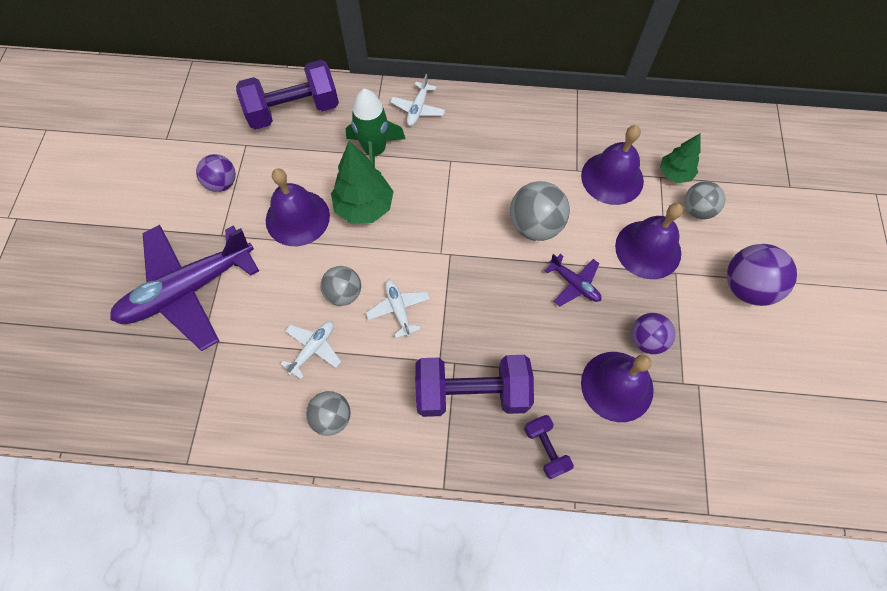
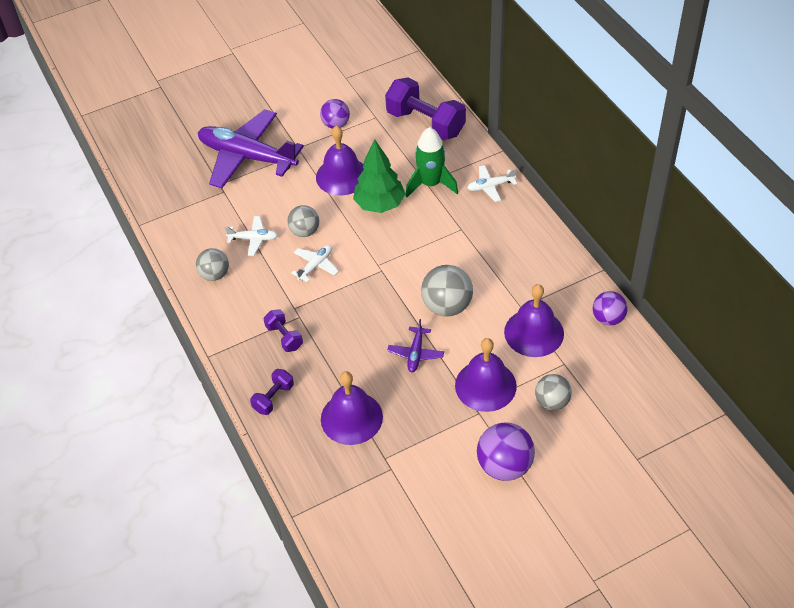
camera: 60 degrees right, 15 degrees down
purple dumbbell [415,355,534,417] -> purple dumbbell [264,309,303,352], size x0.50
purple ball [631,313,675,354] -> purple ball moved to [593,291,628,326]
green tree [660,133,701,183] -> none

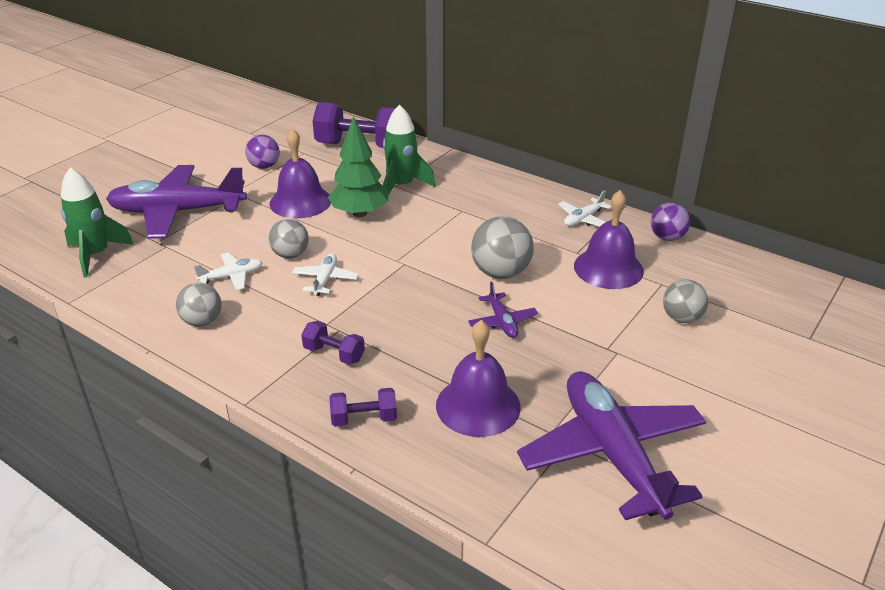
camera: 30 degrees left, 15 degrees down
purple dumbbell [250,369,294,415] -> purple dumbbell turned 75 degrees clockwise [329,388,397,427]
purple bell [455,338,517,412] -> none
white plane [467,165,517,202] -> white plane moved to [558,190,612,226]
purple ball [477,422,535,481] -> none
none -> green rocket [61,168,134,278]
none -> purple plane [517,371,706,520]

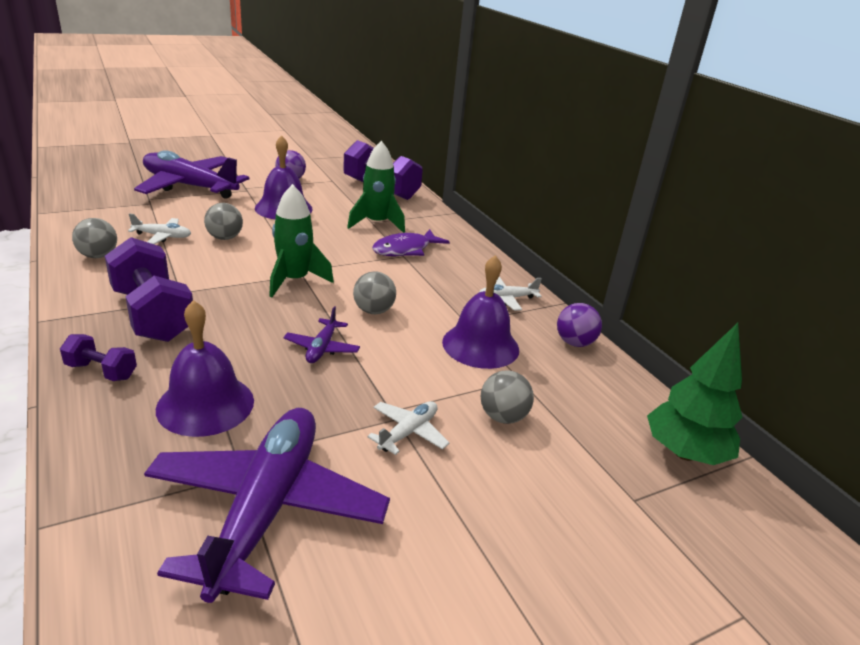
camera: 25 degrees right, 5 degrees down
green rocket [61,168,134,278] -> green rocket moved to [269,184,334,297]
white plane [292,254,359,296] -> white plane moved to [367,401,449,455]
purple dumbbell [301,321,365,365] -> purple dumbbell [105,237,193,342], size x2.02
green tree [328,116,388,217] -> green tree moved to [647,323,743,465]
grey ball [471,216,534,279] -> grey ball [353,271,396,314], size x0.66
none -> purple fish [372,229,449,256]

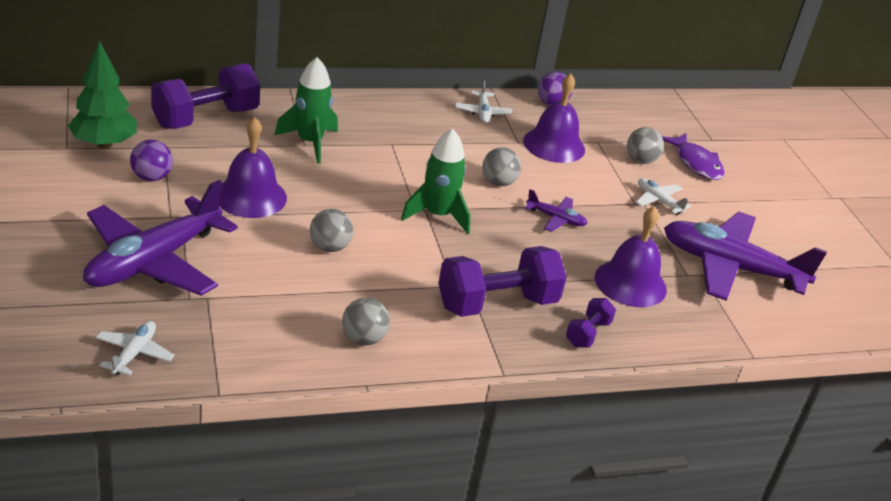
camera: 80 degrees left, 5 degrees up
white plane [128,213,191,244] -> white plane moved to [96,321,174,376]
purple fish [372,229,449,256] -> purple fish moved to [662,133,725,180]
green tree [647,323,743,465] -> green tree moved to [68,40,137,149]

